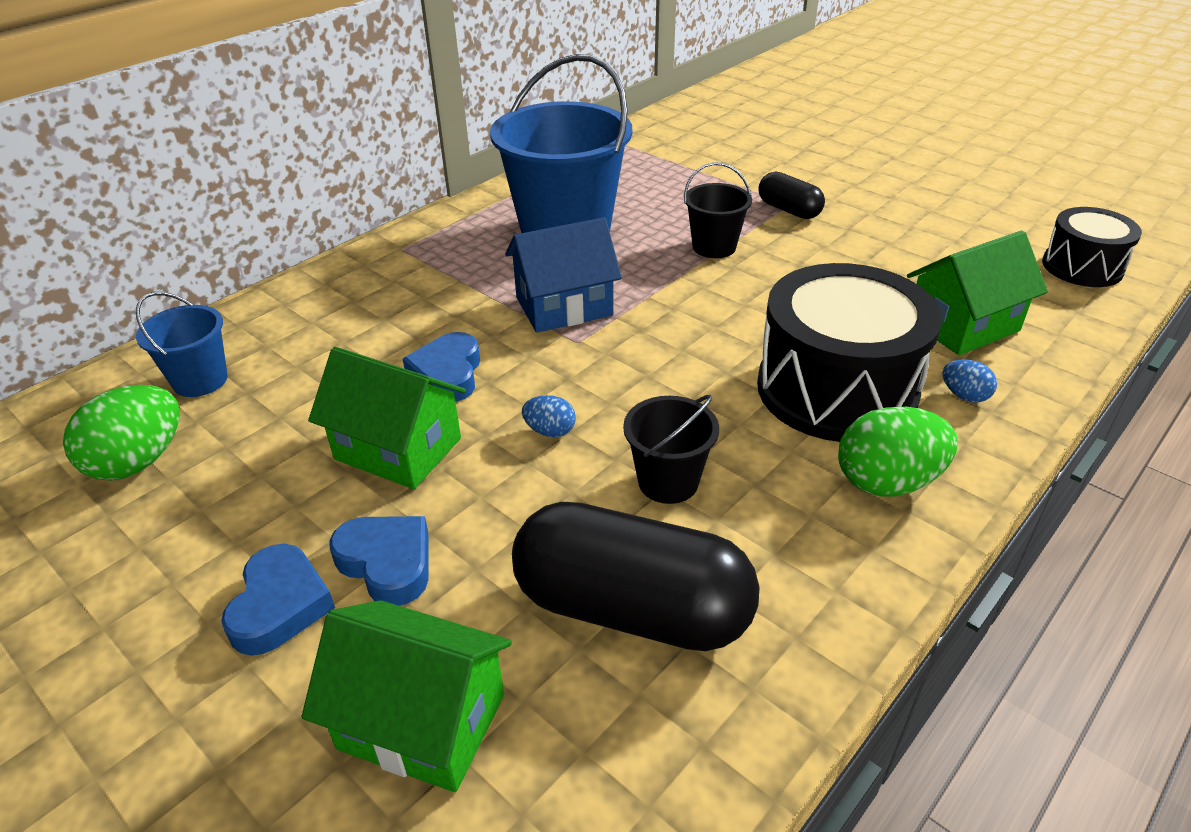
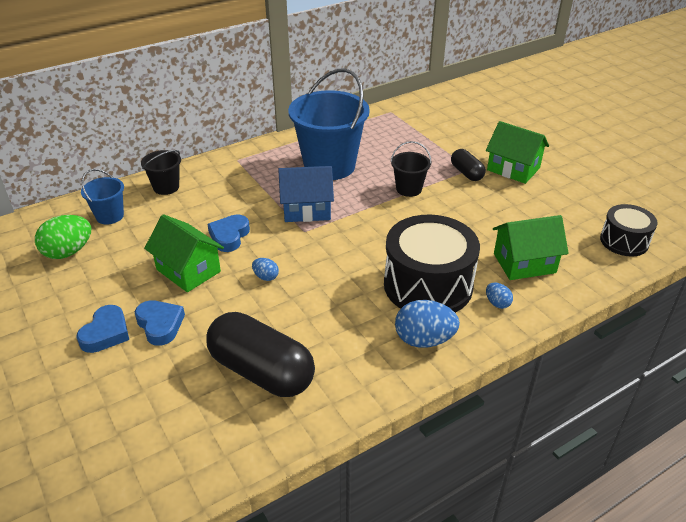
camera: 15 degrees right, 0 degrees up
green house [302,600,512,792] -> green house moved to [486,121,549,184]
black bucket [623,395,719,504] -> black bucket moved to [141,150,181,195]
green egg [838,407,958,496] -> blue egg [395,300,460,348]

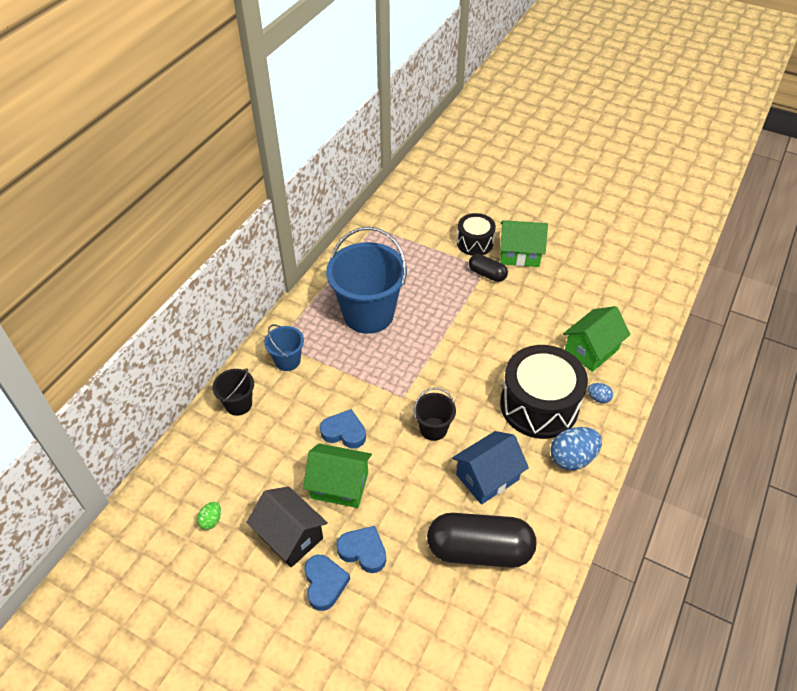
camera: 30 degrees left, 10 degrees up
green egg [35,215,91,259] -> green egg [197,502,221,530], size x0.51
blue bucket [81,169,124,224] -> blue bucket moved to [264,324,304,371]
blue heart [207,214,250,252] -> blue heart turned 120 degrees clockwise [320,409,366,449]
blue egg [252,258,279,281] -> none
blue house [278,166,334,222] -> blue house moved to [452,431,529,505]
black bucket [391,141,432,197] -> black bucket moved to [414,388,456,441]
black drum [600,204,657,257] -> black drum moved to [457,213,496,256]
none -> black house [246,486,328,567]

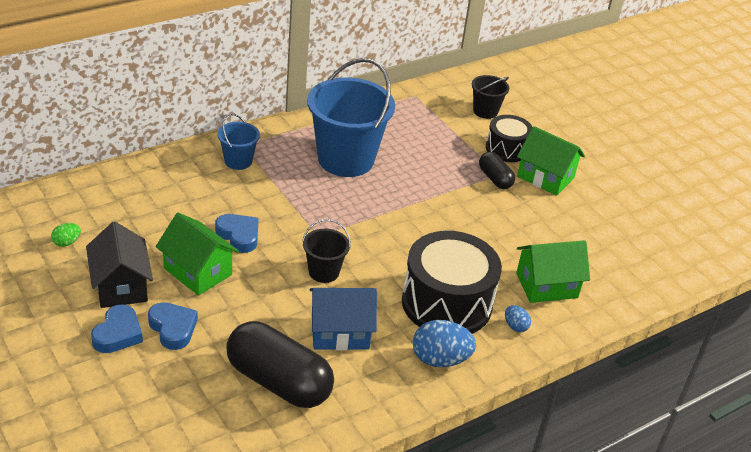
camera: 25 degrees right, 10 degrees down
black bucket [212,368,254,416] -> black bucket moved to [472,75,509,119]

